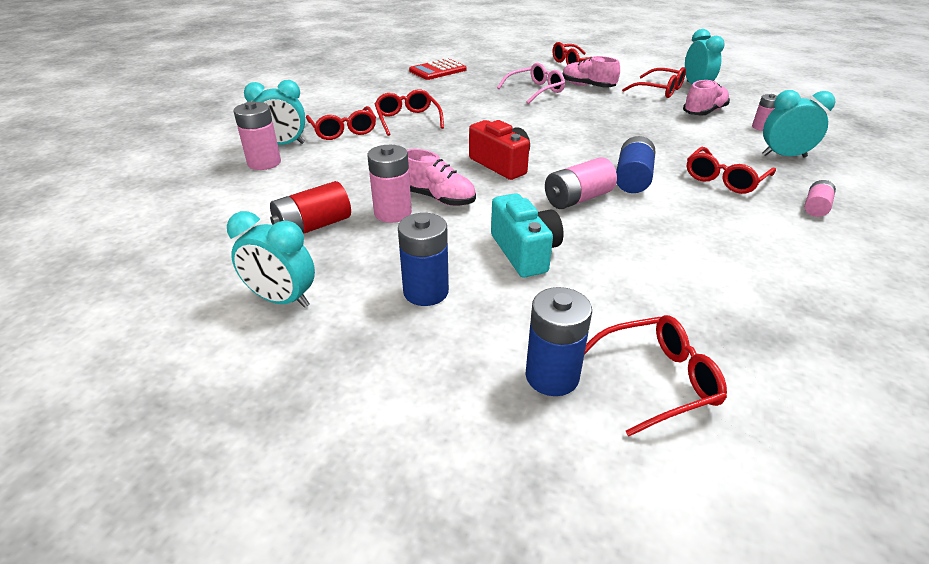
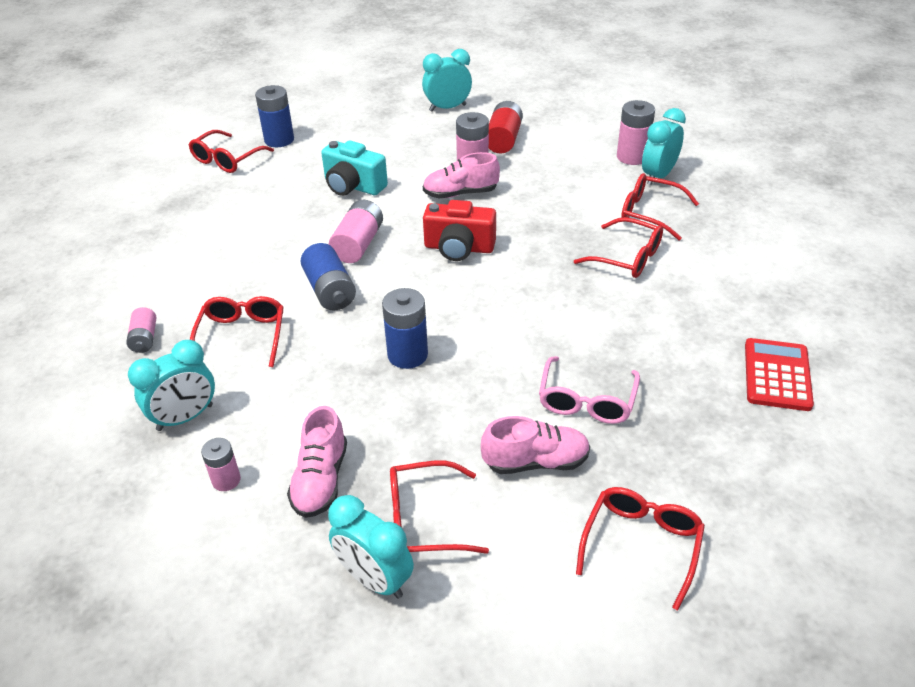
camera: 140 degrees right, 5 degrees up
blue battery [398,213,449,306] -> blue battery moved to [382,288,428,369]

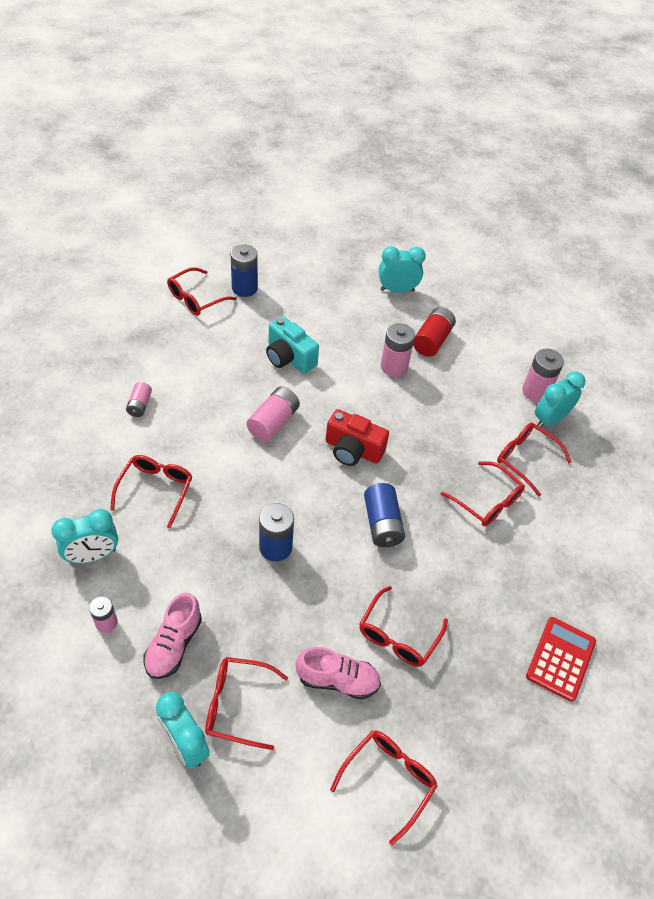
camera: 10 degrees right, 10 degrees up
pink battery [126,307,156,353] -> pink battery moved to [126,382,152,417]
blue battery [300,243,356,310] -> blue battery moved to [364,483,405,547]
pink shoe [423,152,500,198] -> none
pink glasses [539,356,640,424] -> red glasses [359,586,448,667]

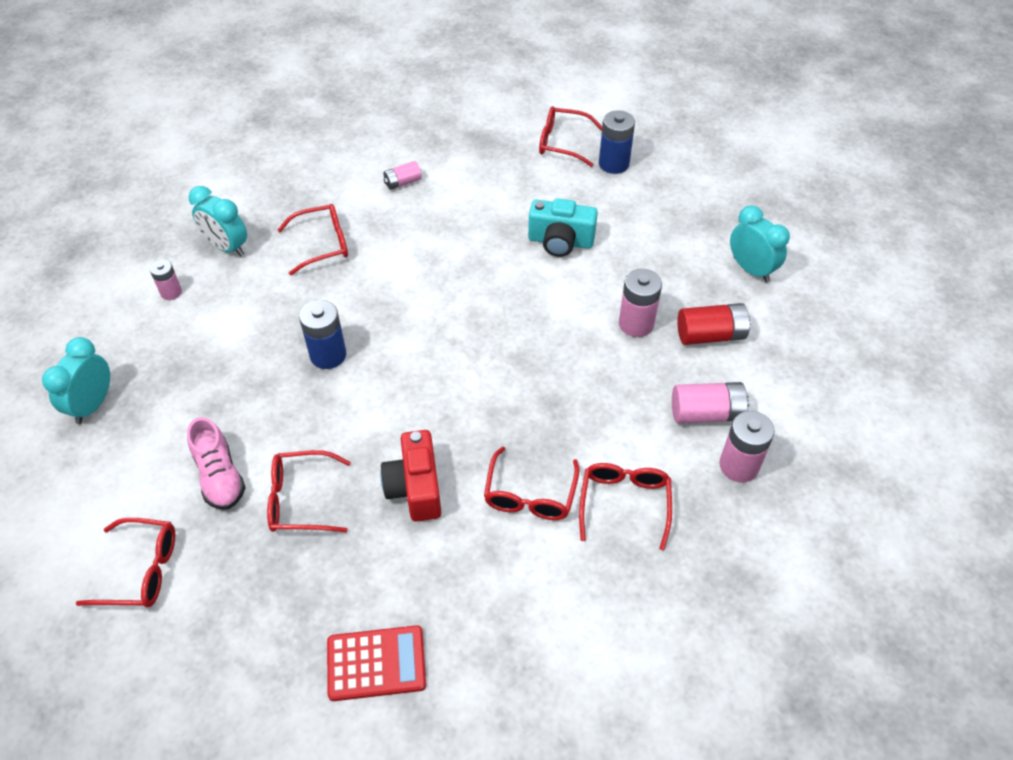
camera: 60 degrees right, 0 degrees up
pink shoe [143,592,202,679] -> none
red glasses [205,657,288,750] -> none
pink battery [246,387,300,442] -> pink battery moved to [672,382,749,423]
turquoise camera [266,316,319,373] -> turquoise camera turned 90 degrees counterclockwise [528,198,598,257]
red camera [326,409,389,466] -> red camera moved to [380,430,441,522]
blue battery [364,483,405,547] -> none
turquoise clock [535,371,585,428] -> none

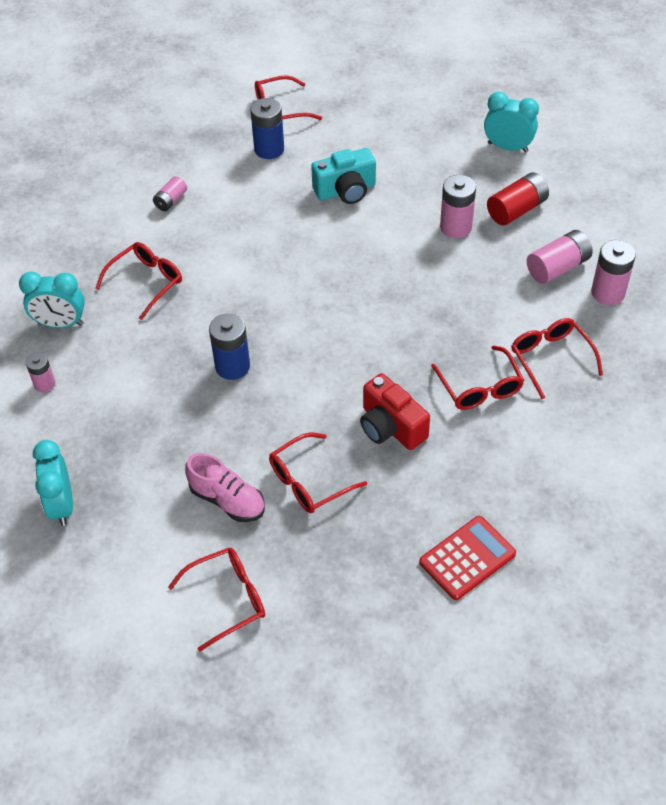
camera: 30 degrees left, 0 degrees up
blue battery [599,110,635,174] -> blue battery moved to [250,98,284,159]

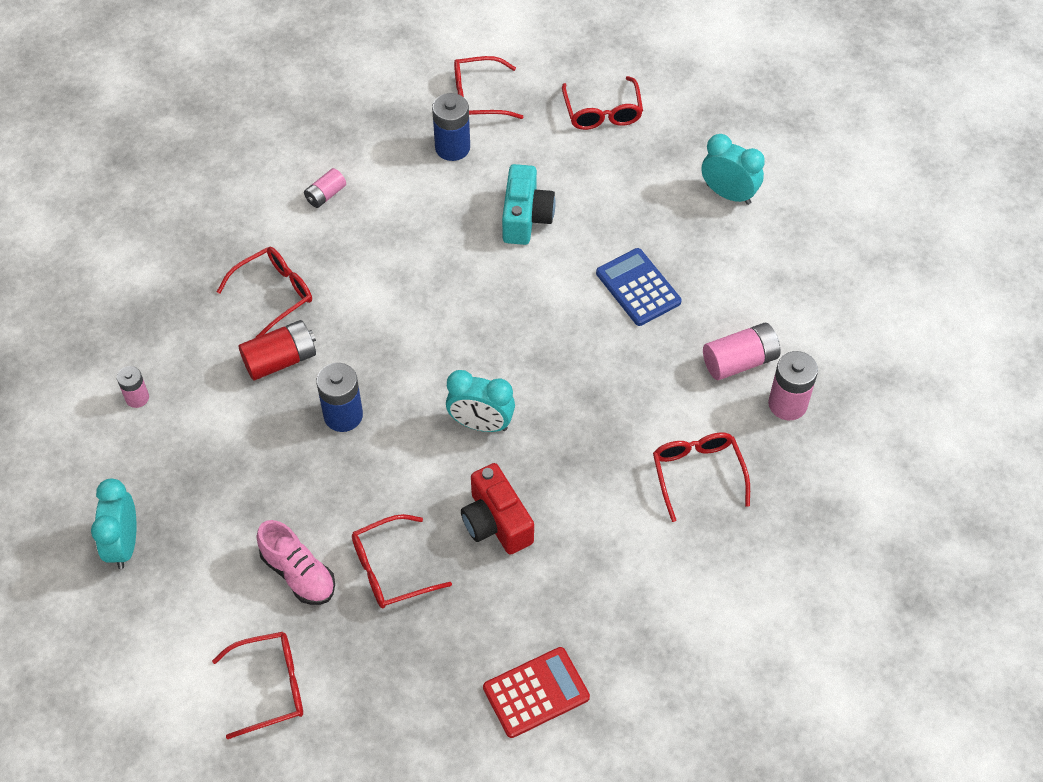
camera: 10 degrees right, 5 degrees up
turquoise clock [19,272,85,328] -> turquoise clock moved to [446,370,515,432]
turquoise camera [311,148,376,204] -> turquoise camera turned 75 degrees counterclockwise [502,164,555,245]
red glasses [431,346,524,410] -> red glasses moved to [562,76,643,130]
pink battery [440,175,476,238] -> blue calculator [596,248,682,326]
red battery [487,172,549,226] -> red battery moved to [239,320,316,381]

